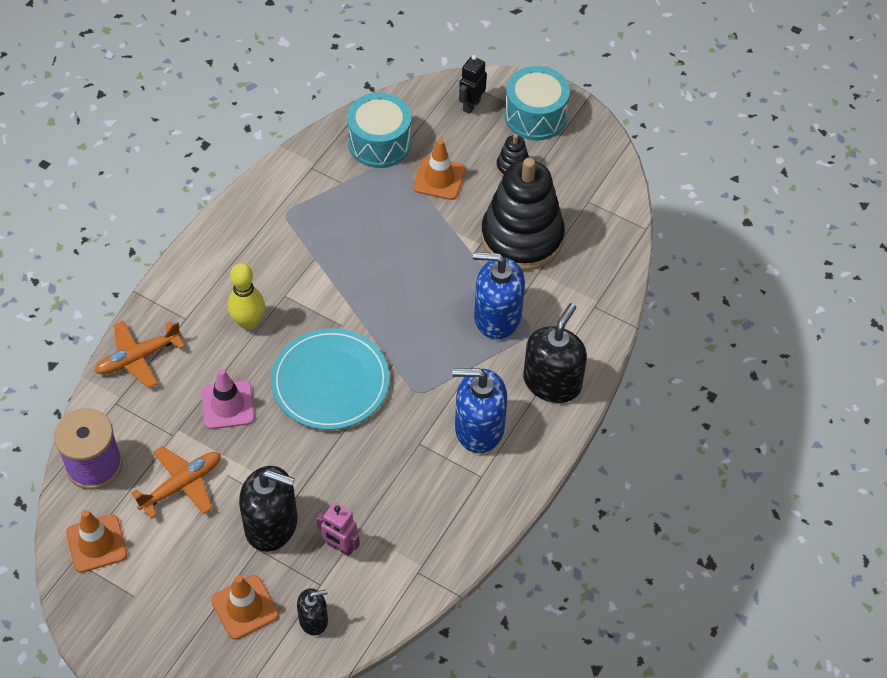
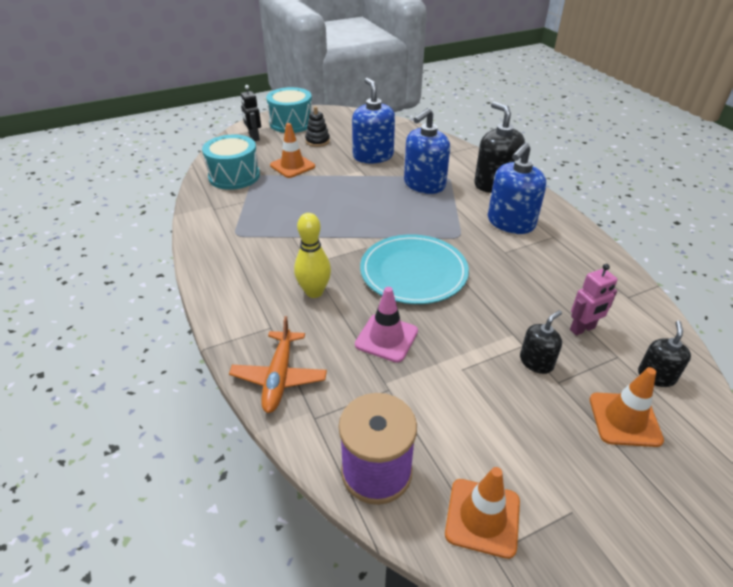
camera: 55 degrees left, 15 degrees down
orange plane [131,446,221,519] -> none
black soap dispenser [239,466,297,552] -> black soap dispenser [520,310,562,374], size x0.54
black stacking toy [481,158,565,271] -> blue soap dispenser [352,78,395,163]

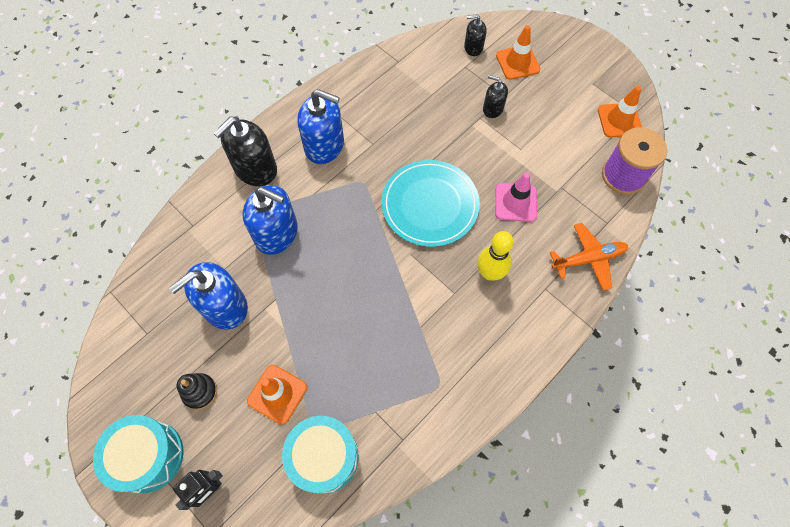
camera: 110 degrees left, 25 degrees up
pink robot [570,264,618,336] -> none

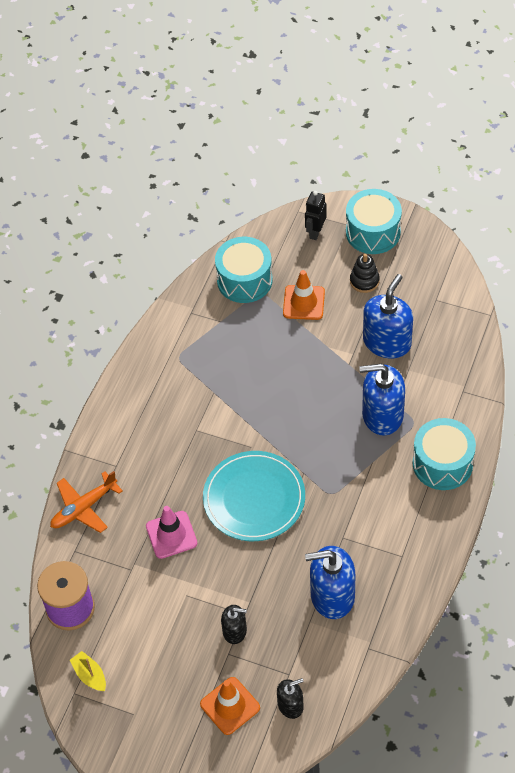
camera: 160 degrees right, 10 degrees down
black soap dispenser [213,117,277,186] -> turquoise drum [413,418,476,490]
blue soap dispenser [297,89,344,164] -> blue soap dispenser moved to [305,546,355,619]
yellow bowling pin [477,231,514,281] -> none
orange traffic cone [598,86,642,138] -> yellow boat [70,651,106,691]

